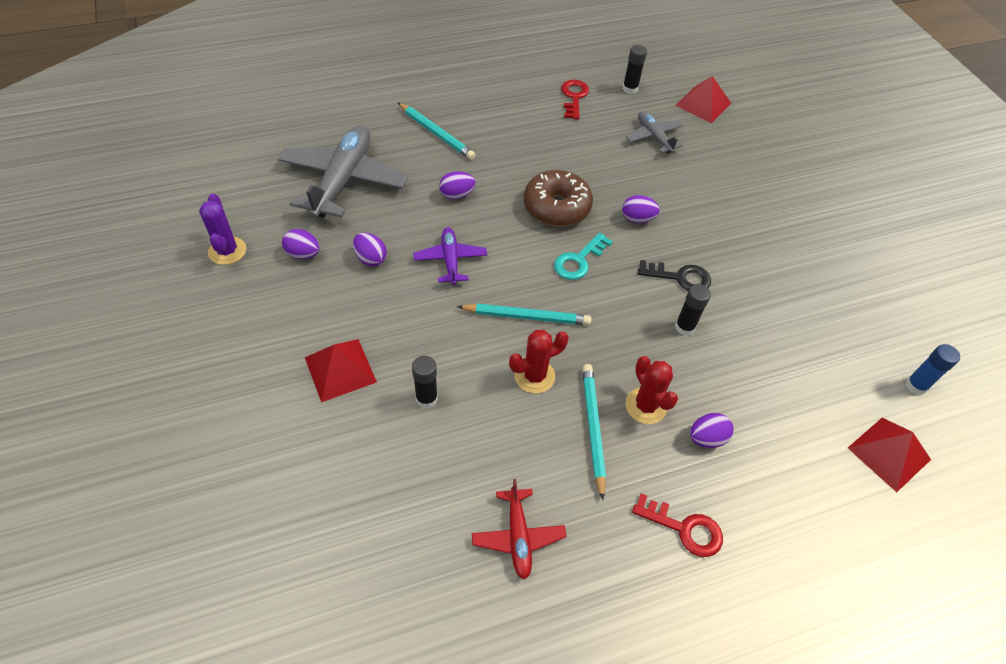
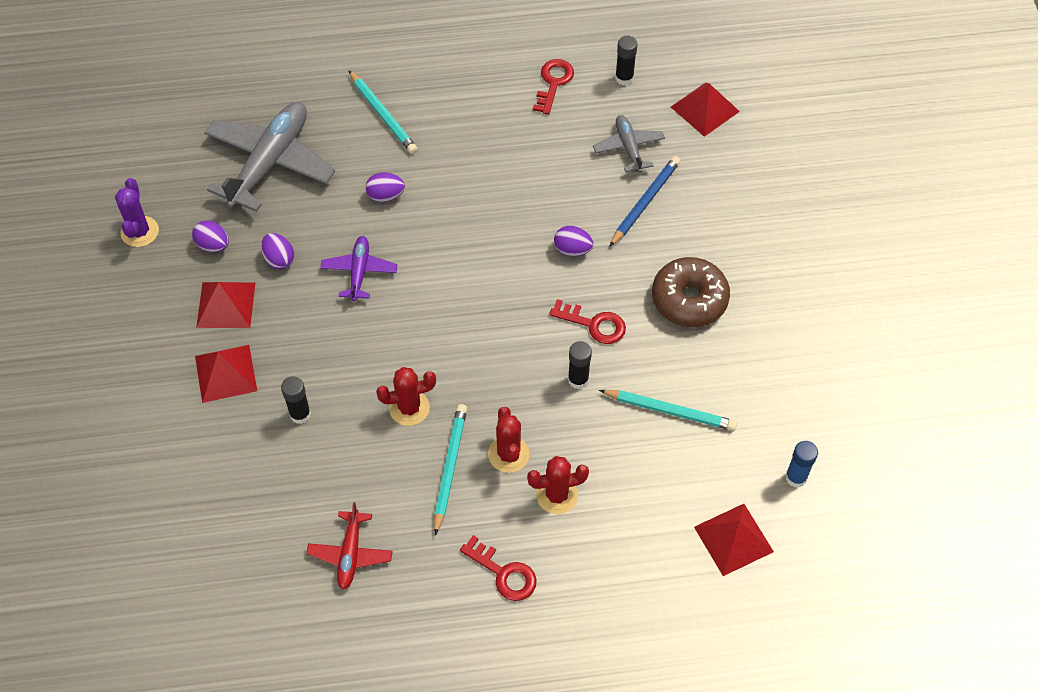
camera: 15 degrees right, 5 degrees up
turquoise pencil [457,304,592,325] -> turquoise pencil moved to [599,390,737,431]
brown donut [524,170,593,227] -> brown donut moved to [652,257,730,327]
turquoise key [554,232,613,280] -> none
black key [638,260,711,291] -> red key [549,299,626,344]
purple egg [690,413,734,448] -> red cactus [527,456,589,514]
none -> red pyramid [196,282,255,328]
none -> blue pencil [609,156,680,247]

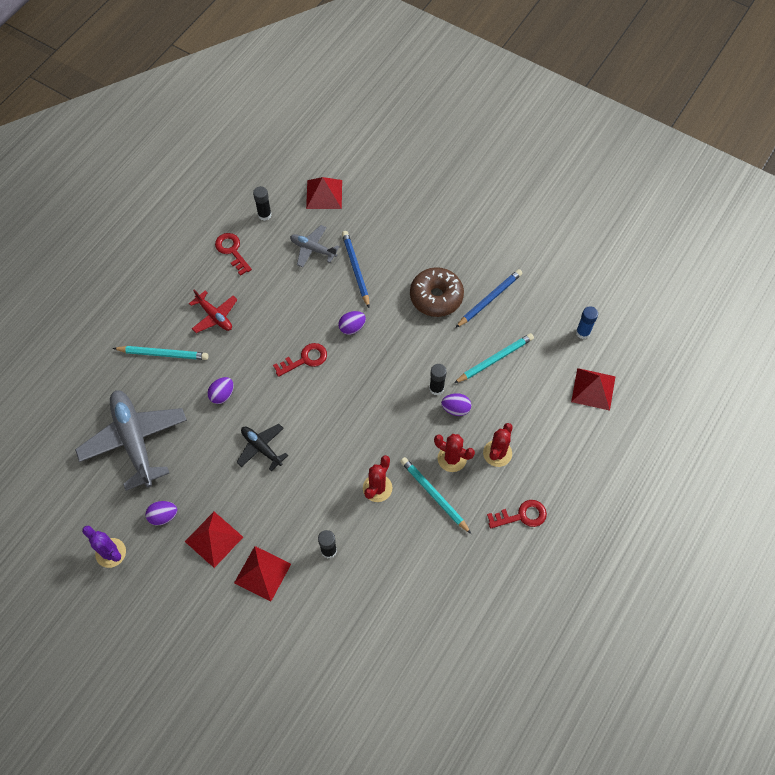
camera: 50 degrees left, 5 degrees up
purple egg [261,233,294,269] -> purple egg moved to [441,393,471,416]
red plane [306,502,393,590] -> red plane moved to [189,289,237,333]
purple plane [320,236,397,301] -> black plane [237,424,288,471]
red key [549,299,626,344] -> red key moved to [273,343,327,377]
none -> blue pencil [456,269,523,328]

